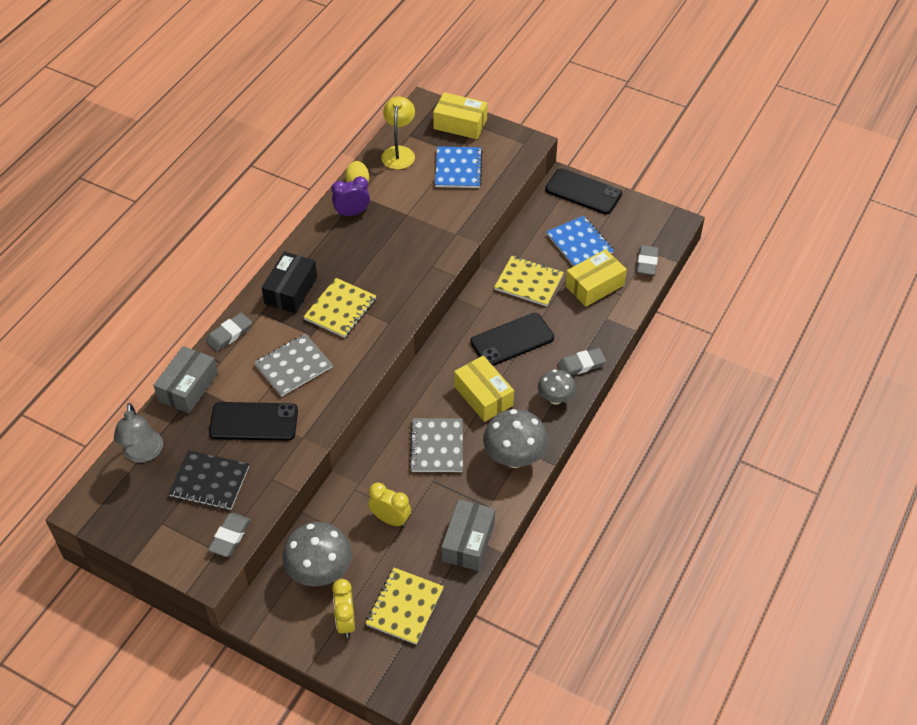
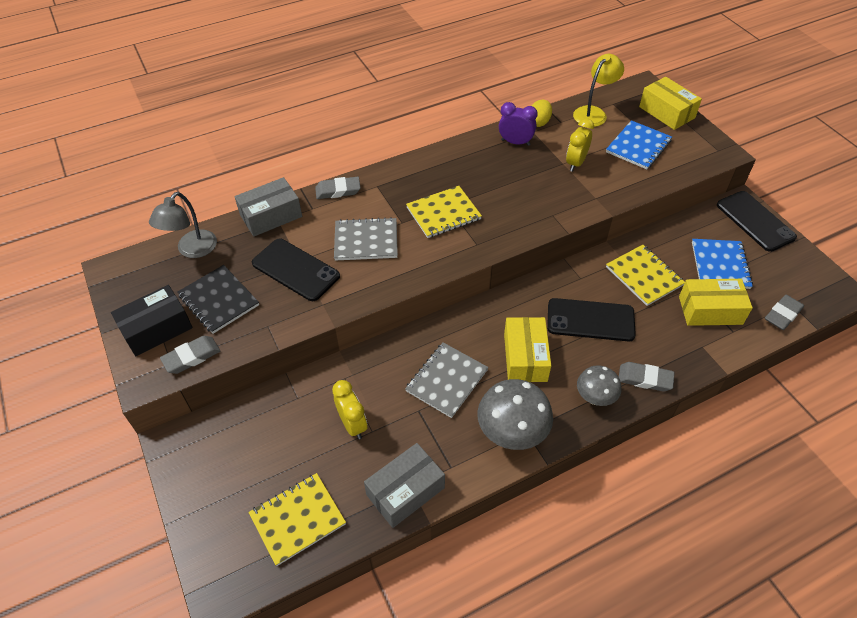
camera: 35 degrees right, 0 degrees up
black box [262,252,317,313] -> black box moved to [111,285,193,356]
grey mushroom [283,522,352,586] -> none
yellow clock [332,579,355,638] -> yellow clock moved to [566,118,594,172]

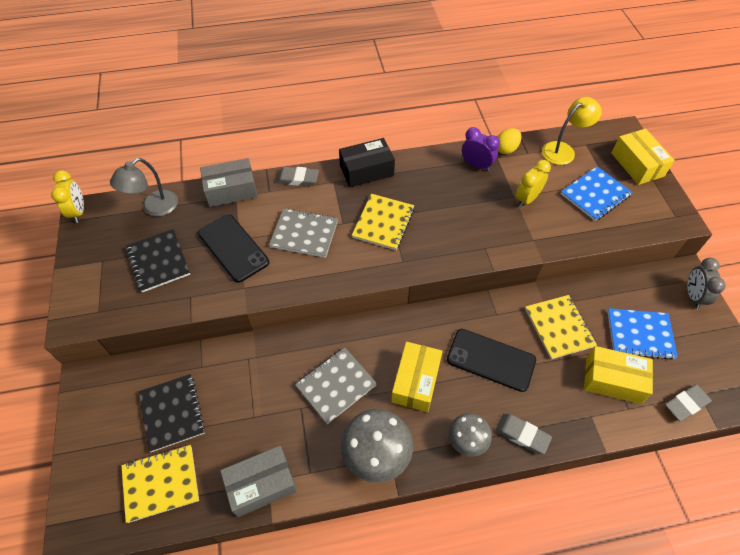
camera: 15 degrees right, 5 degrees up
black box [111,285,193,356] -> black box moved to [339,138,395,187]
grey eraser [160,336,220,374] -> none
yellow clock [332,380,367,439] -> yellow clock moved to [51,170,84,223]
yellow notebook [406,186,482,238] -> yellow notebook turned 60 degrees counterclockwise [352,194,414,250]
blue notebook [692,239,753,289] -> blue notebook turned 75 degrees clockwise [607,308,678,359]
black phone [717,191,797,252] -> grey clock [687,258,726,309]
none -> black notebook [139,374,205,452]

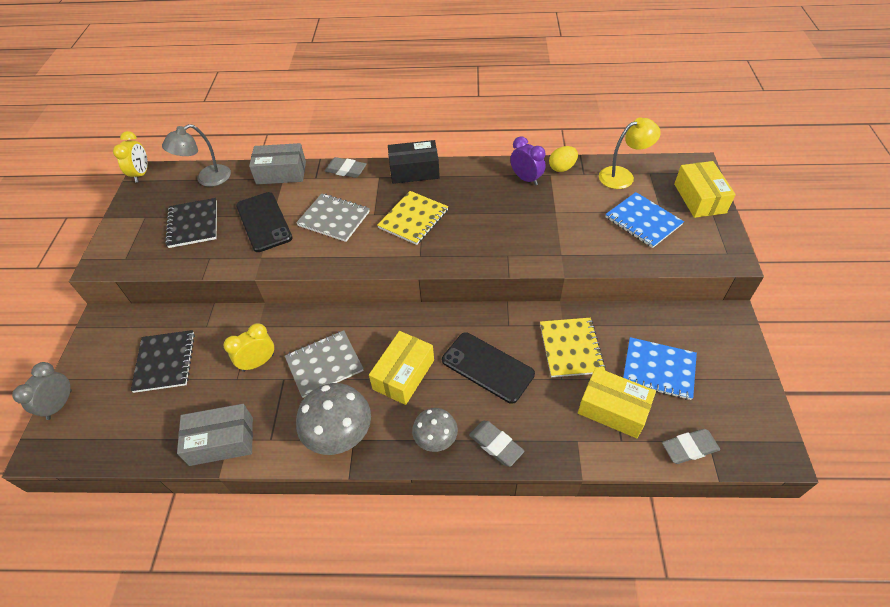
camera: 15 degrees right, 5 degrees down
yellow notebook [121,445,199,523] -> none
yellow clock [516,160,551,207] -> yellow clock moved to [224,323,274,372]
blue notebook [561,166,633,221] -> blue notebook turned 75 degrees clockwise [606,192,684,248]
grey clock [687,258,726,309] -> grey clock moved to [12,362,72,420]

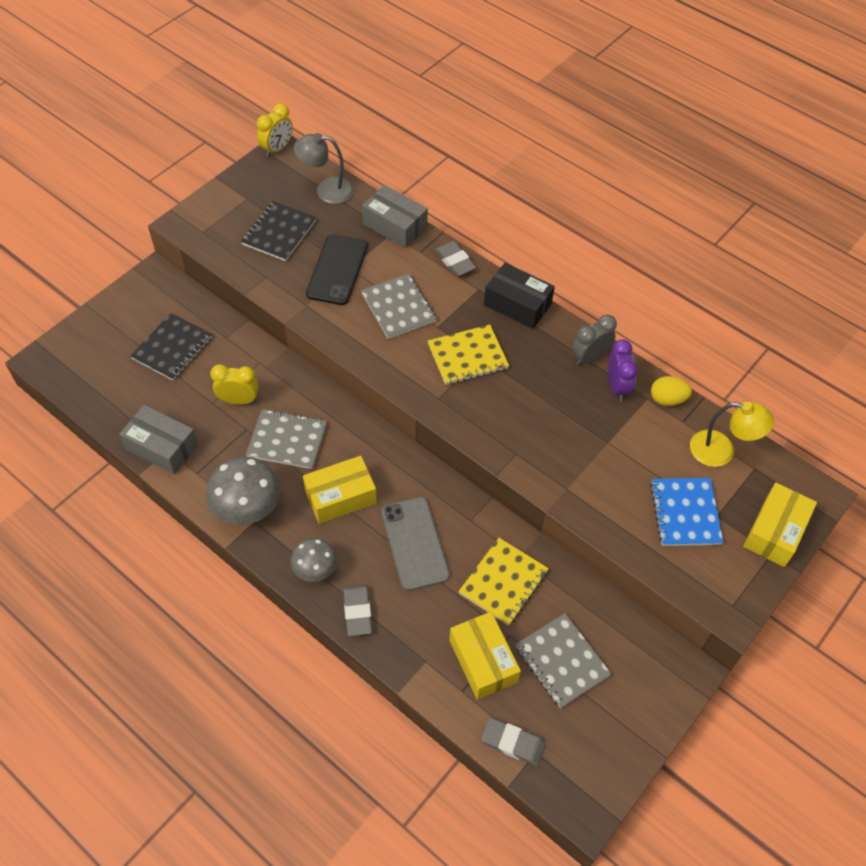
camera: 35 degrees right, 5 degrees up
grey clock [12,362,72,420] -> grey clock moved to [572,314,617,366]
black phone [442,332,535,404] -> grey phone [381,497,450,591]
blue notebook [623,337,697,400] -> grey notebook [515,613,611,708]

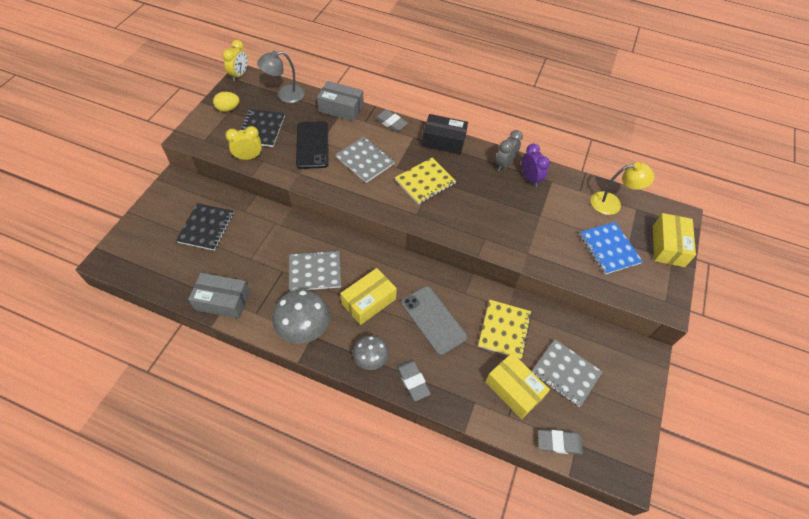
camera: 20 degrees left, 0 degrees up
yellow clock [210,364,259,405] -> yellow clock moved to [225,126,262,160]
yellow egg [651,376,692,406] -> yellow egg moved to [213,92,240,112]

